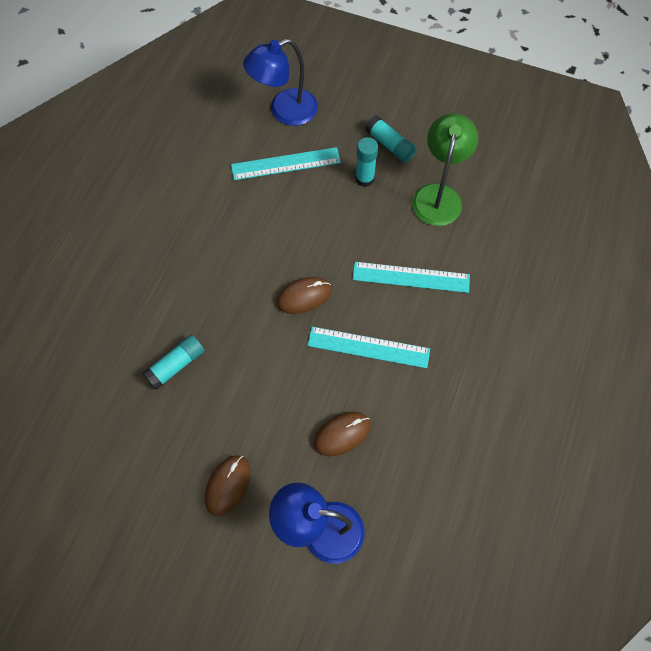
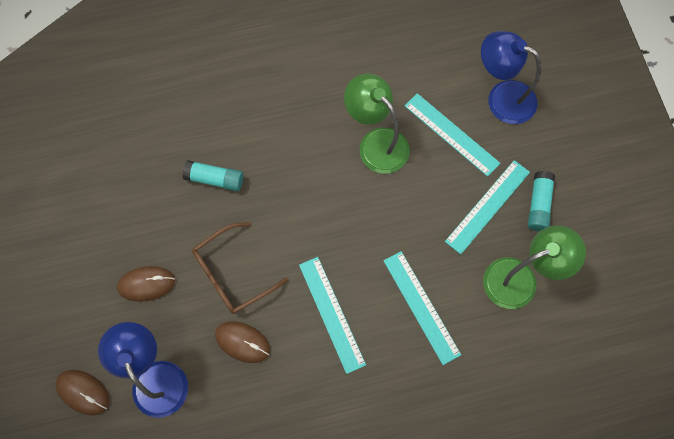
camera: 55 degrees right, 5 degrees up
brown mouse [276,277,331,314] -> brown mouse moved to [55,370,110,416]
turquoise glue stick [355,137,378,187] -> turquoise ruler [445,160,530,254]
none -> brown glasses [192,222,288,314]
none -> green lamp [344,73,410,174]

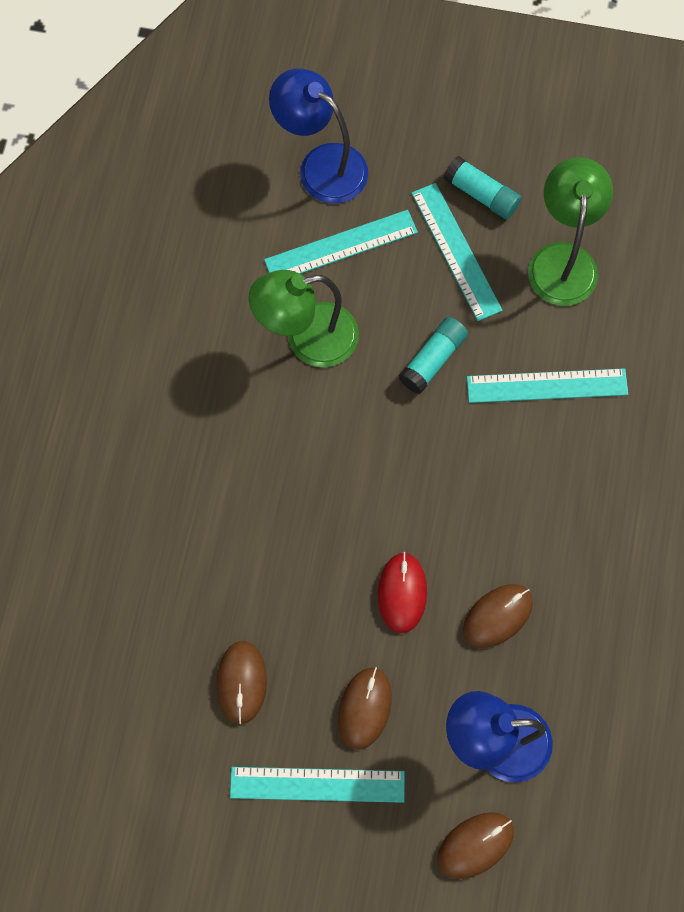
camera: 65 degrees left, 0 degrees up
turquoise glue stick [183,160,243,191] -> turquoise glue stick moved to [399,317,468,394]
brown glasses [192,222,288,314] -> red mouse [378,552,427,633]
turquoise ruler [299,257,366,374] -> turquoise ruler moved to [230,767,405,803]
blue lamp [481,31,541,124] -> blue lamp turned 75 degrees clockwise [269,68,368,204]
none -> brown mouse [216,641,267,724]

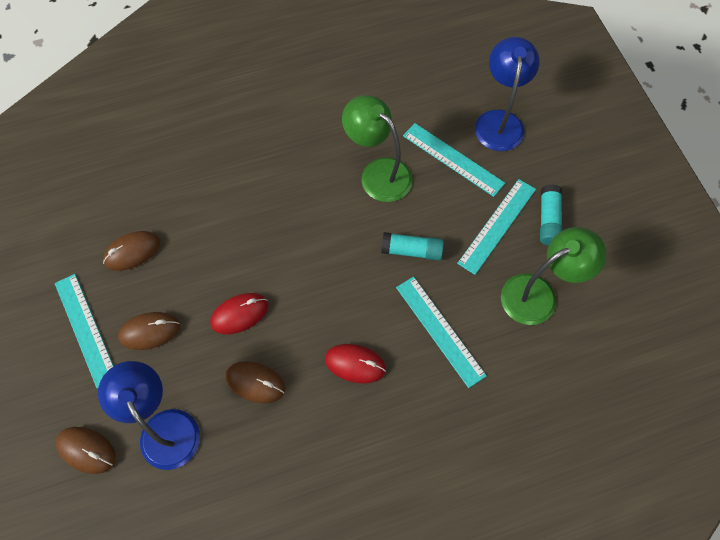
camera: 60 degrees right, 5 degrees down
none -> red mouse [325,344,386,383]

